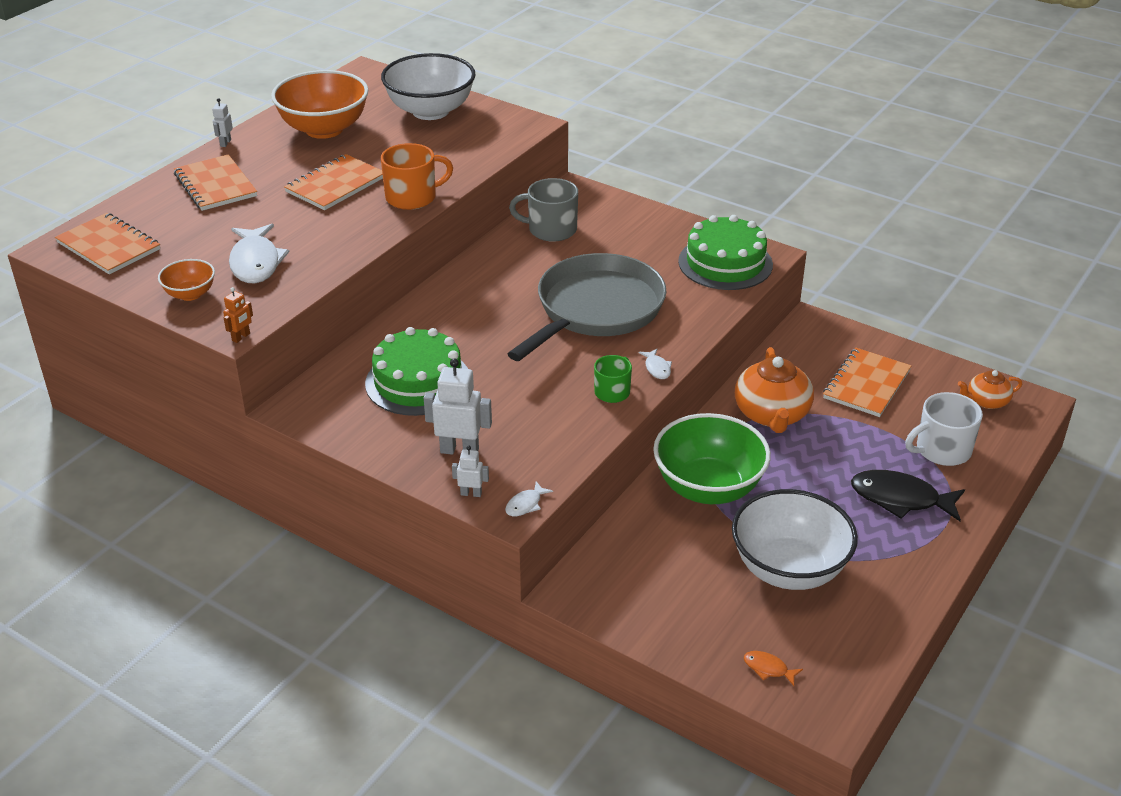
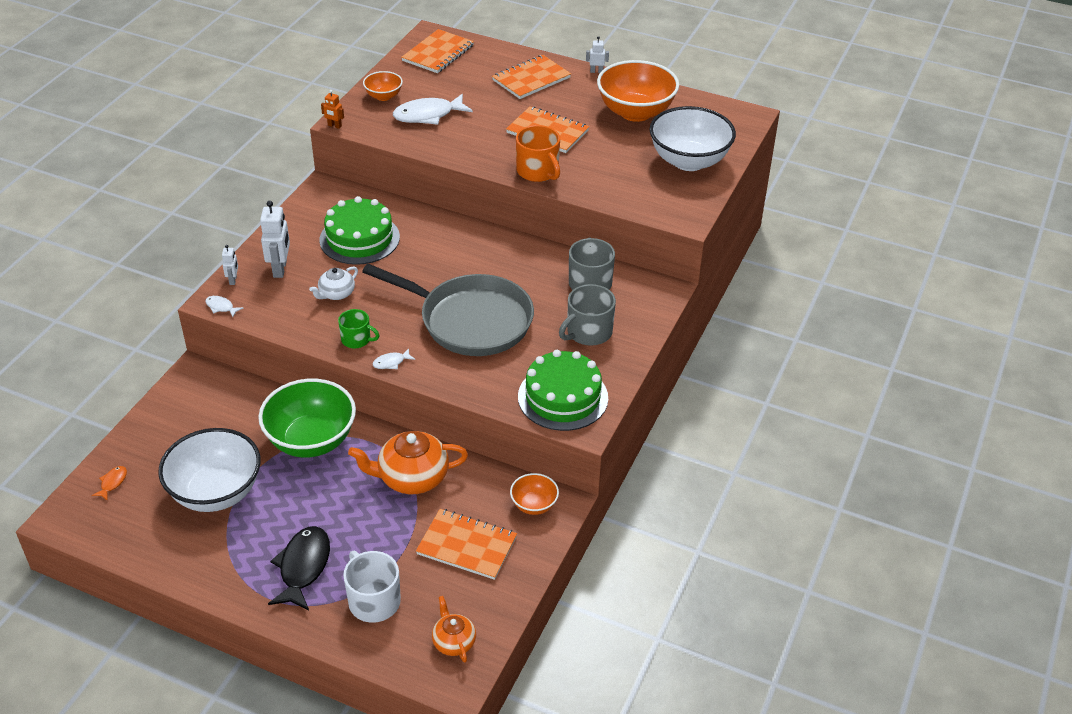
camera: 80 degrees right, 5 degrees up
none -> white teapot [309,266,358,300]
none -> orange bowl [510,473,559,515]
none -> grey mug [559,284,616,346]

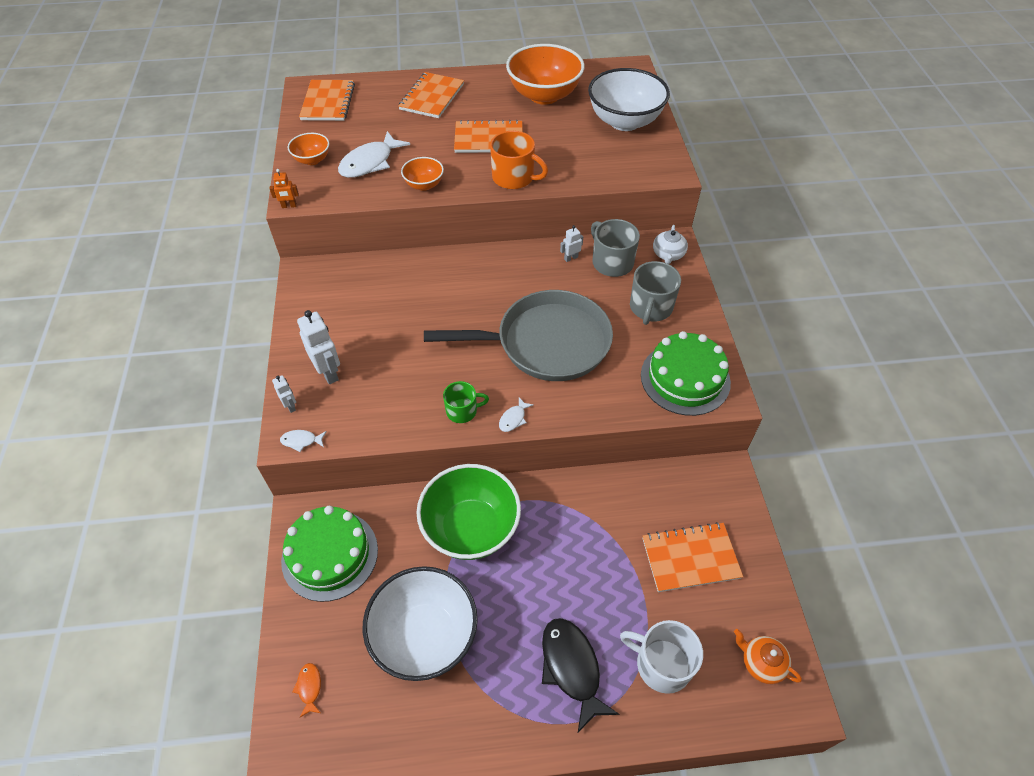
camera: 30 degrees left, 10 degrees up
white teapot [309,266,358,300] -> white teapot moved to [653,225,688,264]
green cake [319,196,400,265] -> green cake moved to [281,506,378,602]
orange teapot [348,431,468,494] -> none
orange bowl [510,473,559,515] -> orange bowl moved to [401,157,444,191]
white robot [586,36,609,73] -> white robot moved to [560,225,583,262]

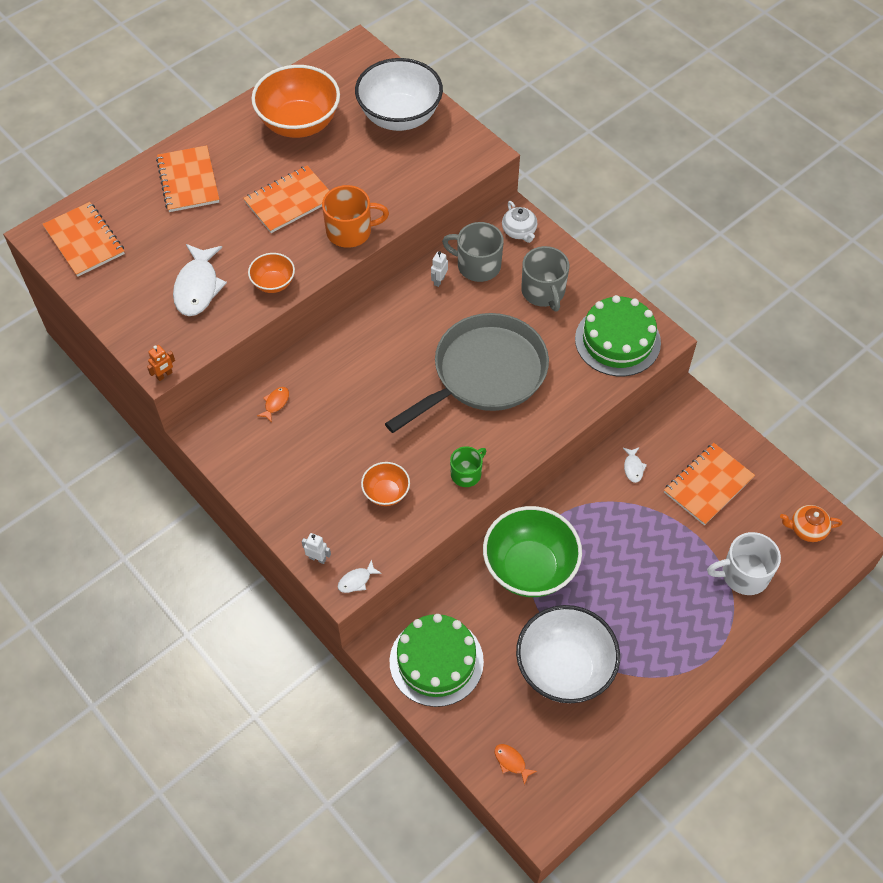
camera: 35 degrees left, 5 degrees up
orange bowl [288,133,329,165] -> orange bowl moved to [361,462,410,506]
white robot [297,310,340,384] -> none
white fish [499,397,533,432] -> white fish moved to [623,447,647,483]
black fish [542,618,619,732] -> none
none -> orange fish [257,387,289,423]

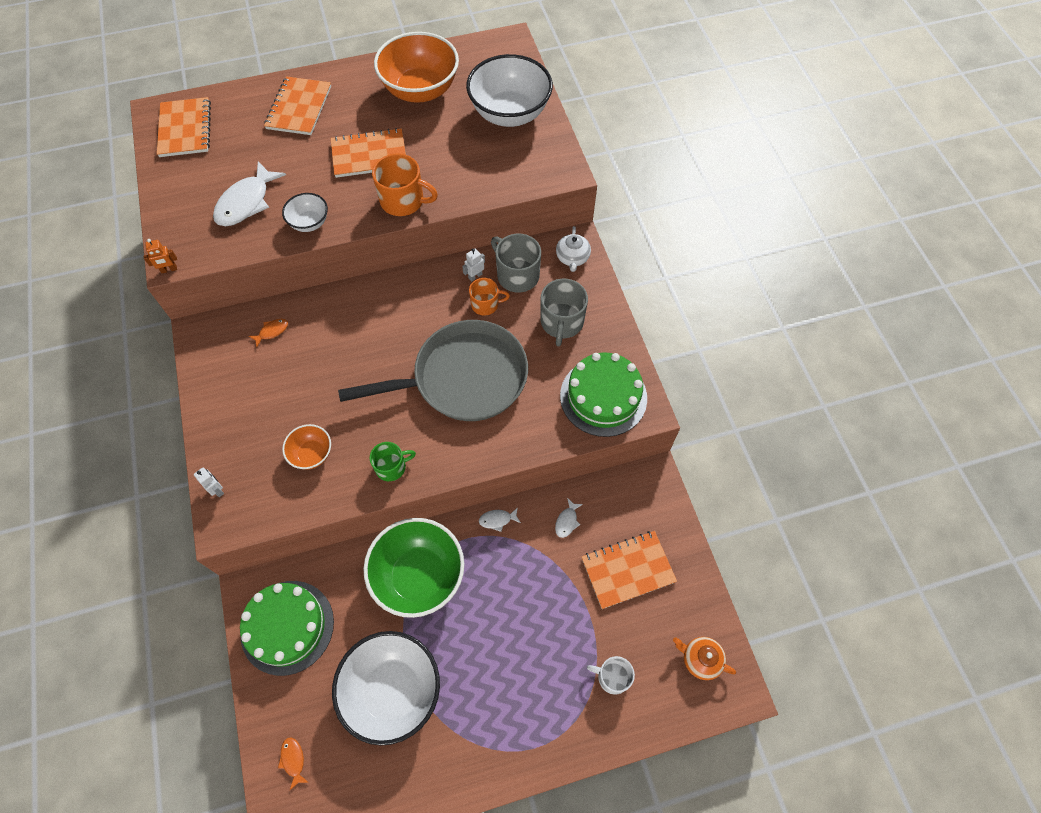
camera: 25 degrees right, 5 degrees up
orange bowl [248,253,295,293] -> white bowl [282,193,328,232]
white fish [338,559,382,593] -> white fish moved to [479,507,521,532]
white mug [707,532,781,595] -> white mug [587,656,635,695], size x0.64
none -> orange mug [469,278,510,315]

